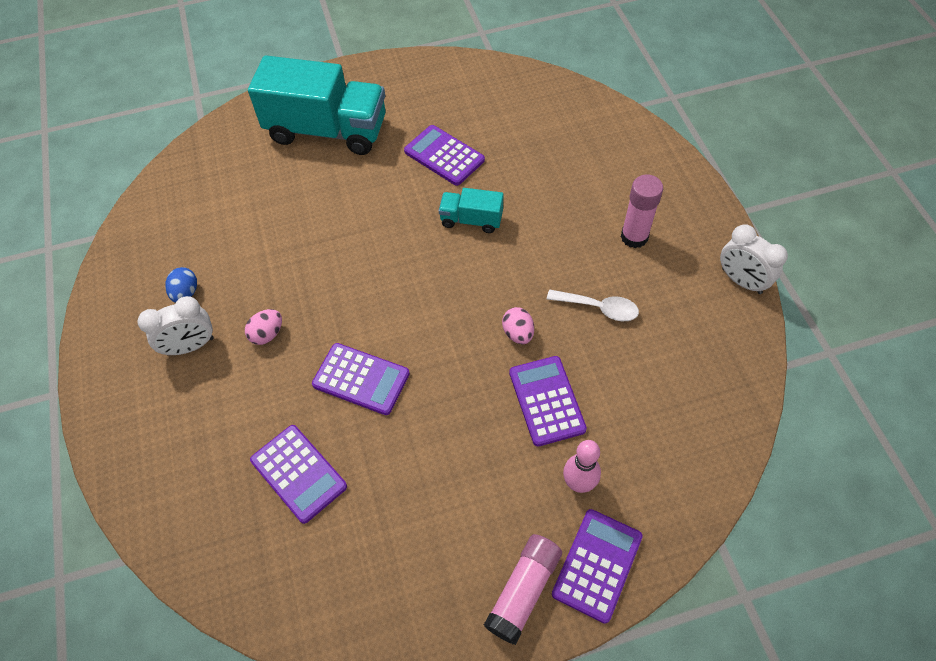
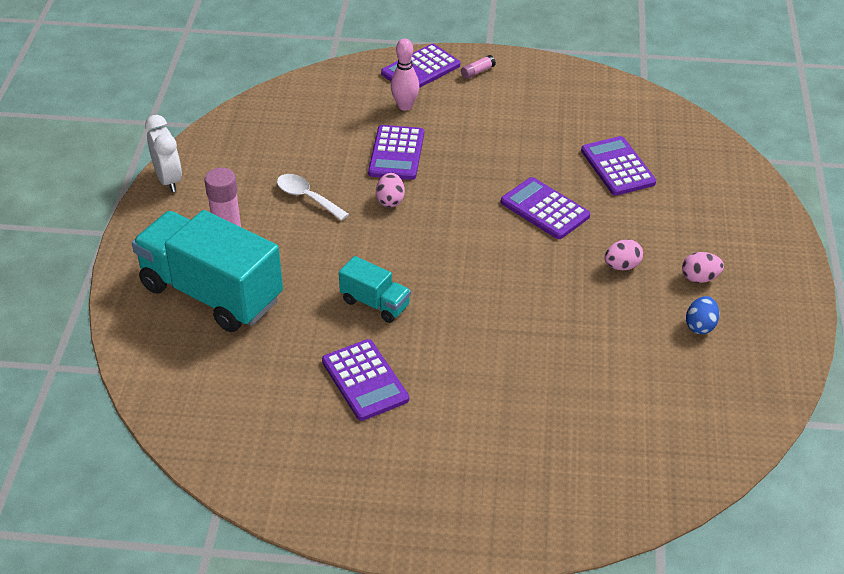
camera: 160 degrees left, 15 degrees down
white clock [137,296,214,356] -> pink egg [682,252,724,283]
turquoise truck [248,55,386,155] -> turquoise truck moved to [132,210,283,332]
pink glue stick [484,534,562,645] -> pink glue stick [461,55,496,79], size x0.49

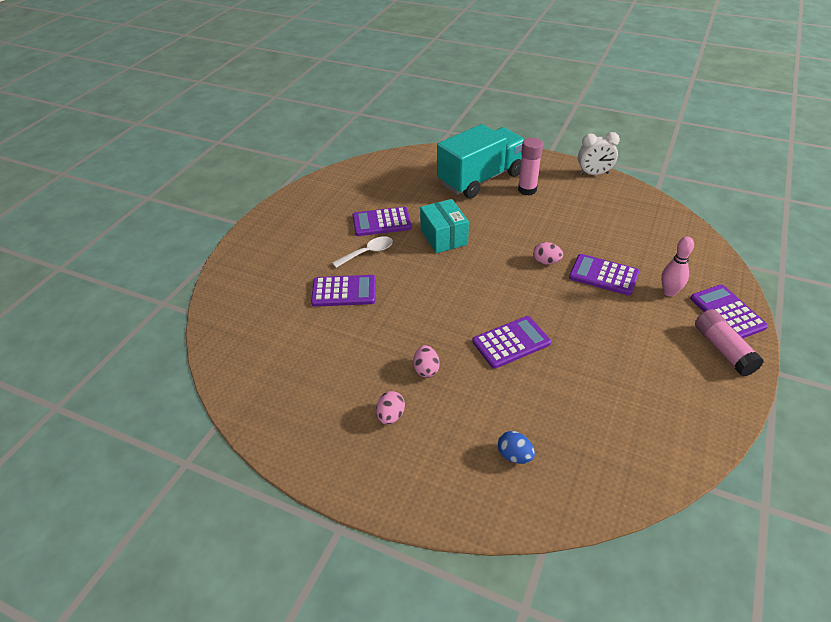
camera: 110 degrees right, 0 degrees up
white spoon [277,174,349,221] -> white spoon moved to [332,236,393,268]
turquoise truck [339,256,411,323] -> turquoise box [420,199,469,253]
pink glue stick [461,55,496,79] -> pink glue stick [695,309,764,376], size x2.04
purple calculator [581,136,656,195] -> purple calculator moved to [311,275,376,307]
blue egg [686,296,720,334] -> blue egg moved to [498,431,535,464]

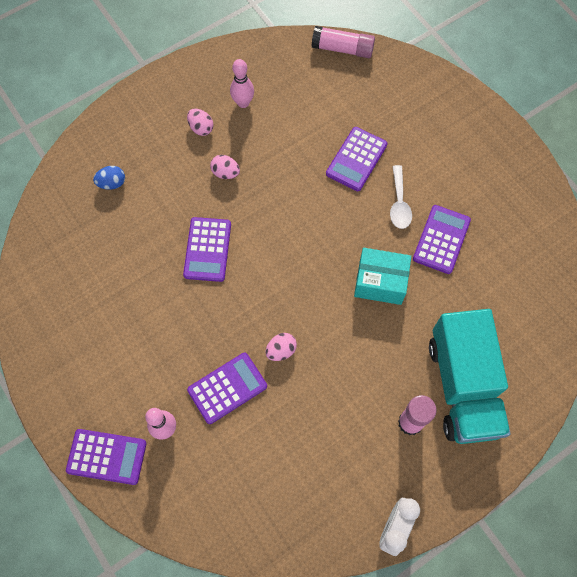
camera: 120 degrees right, 25 degrees up
pink glue stick [695,309,764,376] -> pink glue stick moved to [312,26,375,58]
none -> pink bowling pin [230,59,254,108]

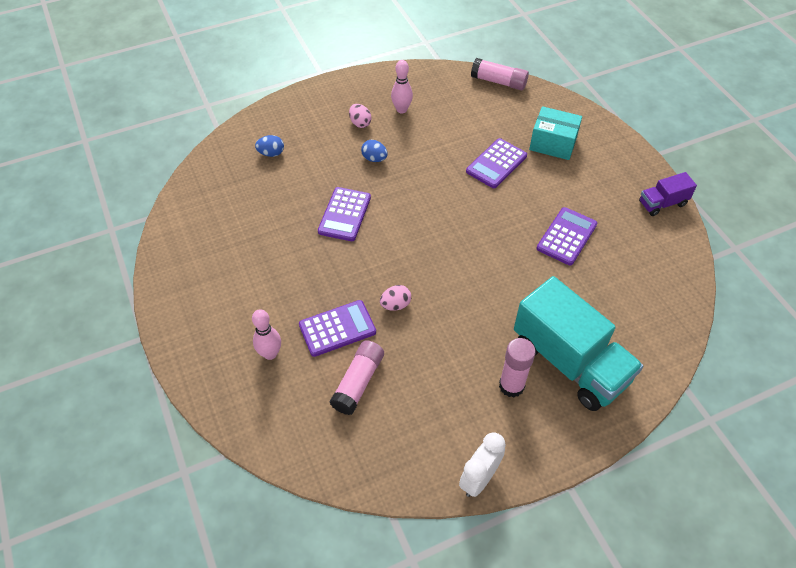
camera: 10 degrees right, 15 degrees down
purple calculator [66,429,147,485] -> none
pink egg [210,155,240,179] -> blue egg [361,140,388,162]
turquoise box [354,248,411,305] -> turquoise box moved to [529,106,582,160]
white spoon [390,165,412,229] -> none
turquoise truck [429,309,510,444] -> turquoise truck turned 45 degrees counterclockwise [514,276,643,411]
none -> pink glue stick [330,340,384,415]
none -> purple truck [639,172,697,216]

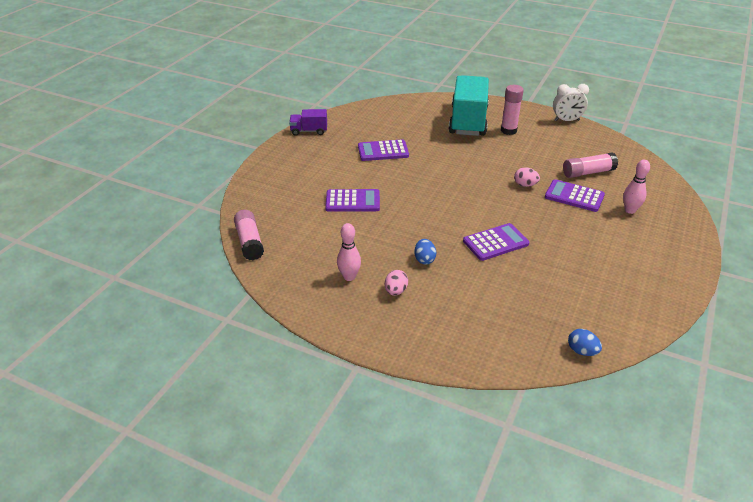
camera: 130 degrees left, 15 degrees down
blue egg [255,135,284,157] -> blue egg moved to [568,329,602,356]
turquoise box [529,106,582,160] -> none
purple truck [639,172,697,216] -> purple truck turned 150 degrees clockwise [289,109,327,136]

